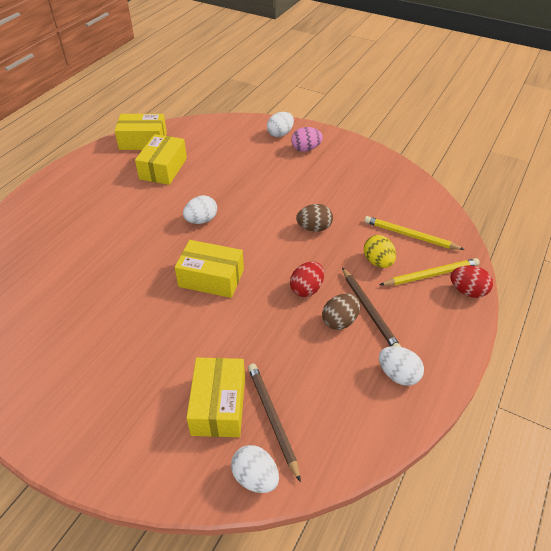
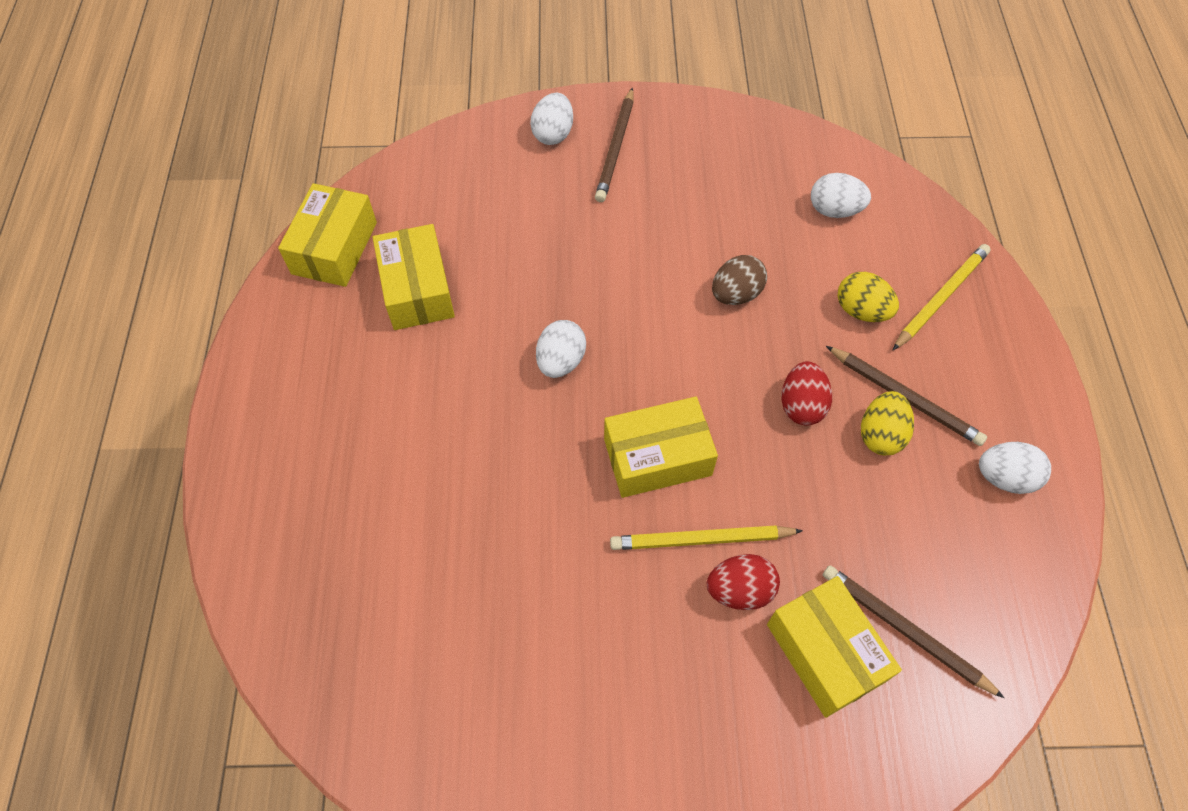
camera: 30 degrees left, 15 degrees up
yellow box [114,114,167,150] -> yellow box turned 45 degrees counterclockwise [278,183,377,287]
white egg [231,445,279,493] -> white egg moved to [811,173,871,218]
pink egg [291,127,323,152] -> brown pencil [595,88,633,202]
brown egg [322,294,360,330] -> yellow egg [861,391,914,455]
yellow pencil [364,216,465,250] -> yellow pencil moved to [610,525,803,550]
red egg [450,266,493,298] -> red egg moved to [707,554,780,610]

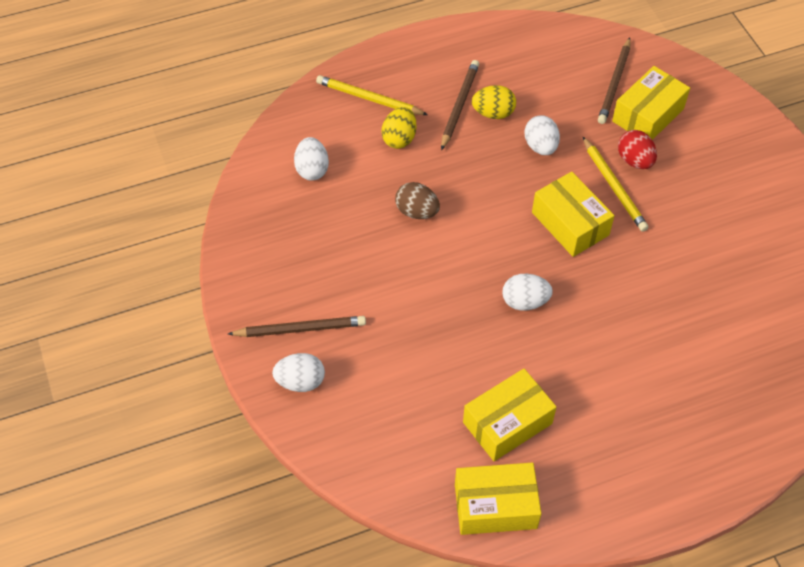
camera: 110 degrees left, 5 degrees down
red egg [781,361,832,426] -> none
white egg [979,442,1051,494] -> white egg moved to [524,115,560,155]

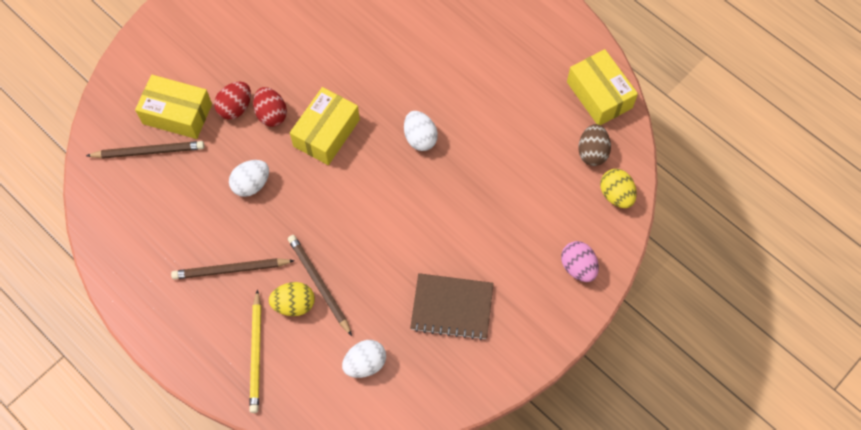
camera: 115 degrees left, 10 degrees up
brown pencil [228,316,366,337] -> brown pencil moved to [288,235,352,336]
white egg [272,353,325,392] -> pink egg [561,241,599,282]
brown egg [395,182,440,219] -> brown egg moved to [578,124,611,166]
yellow box [463,369,557,461] -> none
yellow egg [472,85,516,119] -> yellow egg moved to [600,169,637,208]
yellow pencil [583,137,649,232] -> red egg [253,87,287,127]
none -> brown notebook [410,273,494,340]

